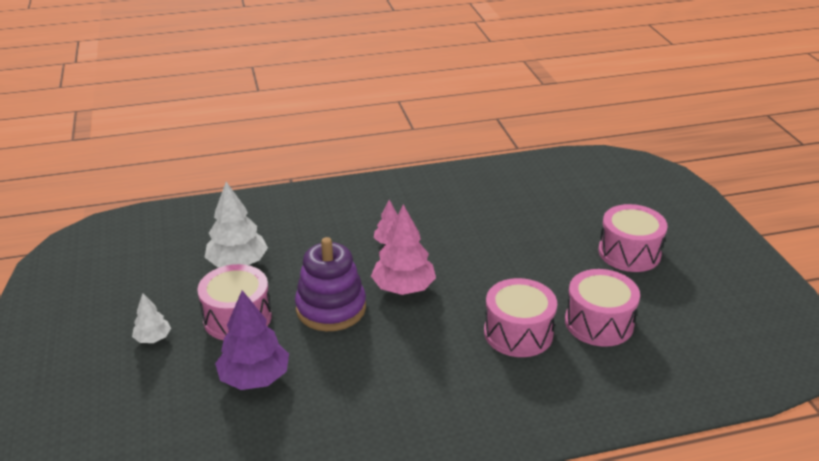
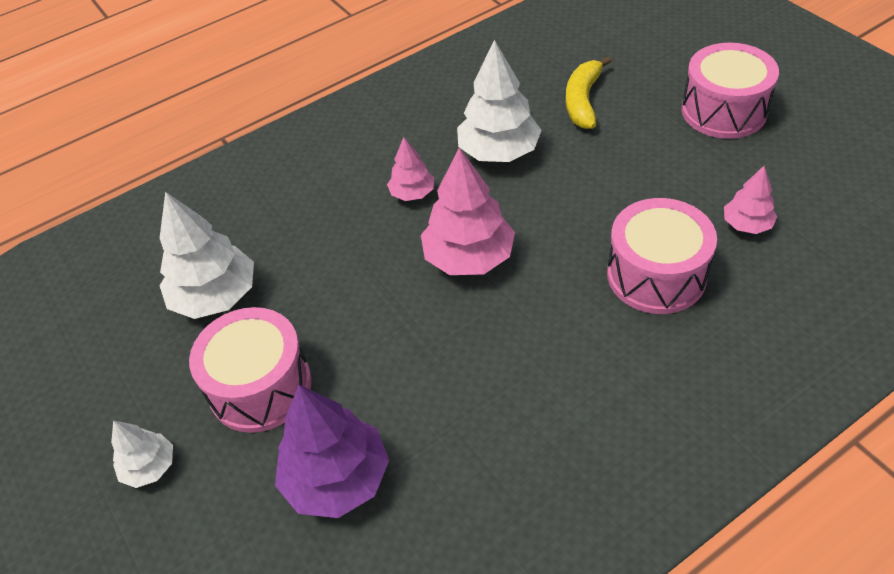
camera: 15 degrees left, 15 degrees up
purple stacking toy [295,237,366,331] -> none
pink drum [565,269,640,347] -> pink tree [724,166,777,234]
none -> white tree [457,40,542,162]
none -> yellow banana [566,56,611,129]

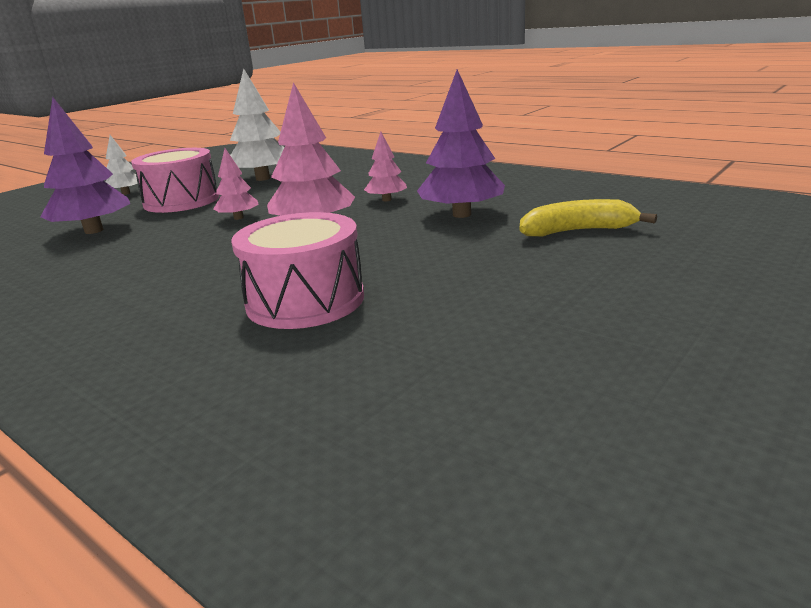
camera: 70 degrees right, 25 degrees down
white tree [457,40,542,162] -> purple tree [417,69,505,218]
pink drum [682,43,779,139] -> none
pink tree [724,166,777,234] -> pink tree moved to [213,148,259,220]

